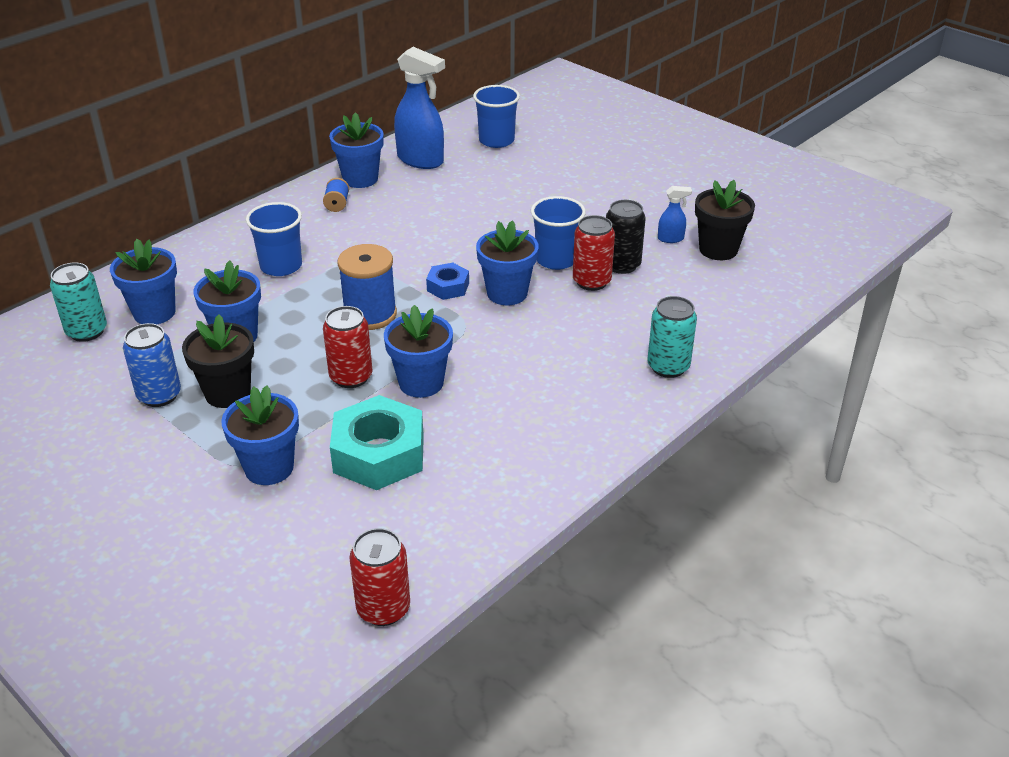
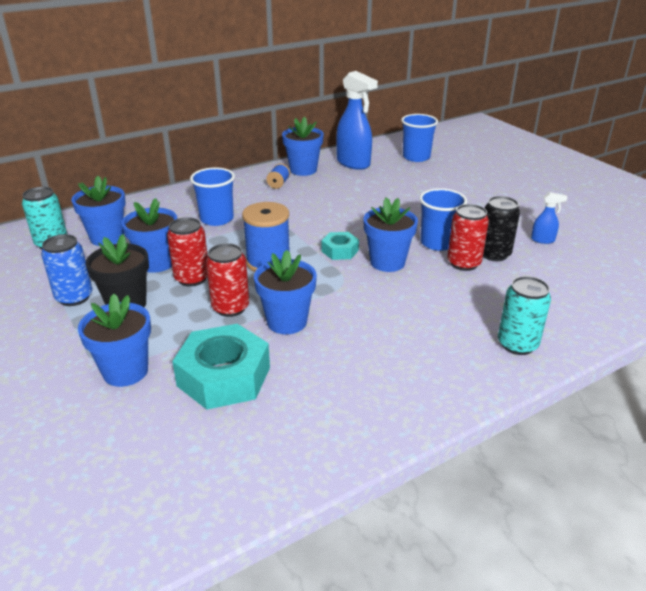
camera: 15 degrees right, 5 degrees down
red can [349,528,410,626] -> red can moved to [167,217,208,287]
blue nut [426,263,469,300] -> turquoise nut [322,232,359,260]
black flower pot [695,180,755,260] -> none

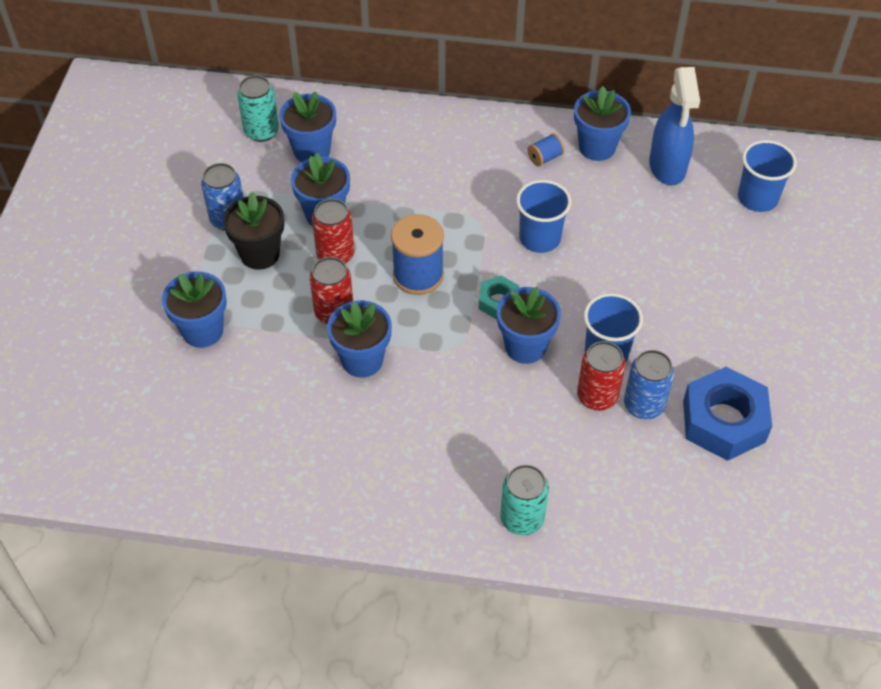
camera: 40 degrees right, 20 degrees up
turquoise nut [172,324,270,410] -> none
blue cup [190,167,235,226] -> blue cup moved to [516,180,571,253]
black can [483,196,520,261] -> blue can [624,350,674,419]
blue spray bottle [531,192,567,244] -> blue nut [683,367,772,461]

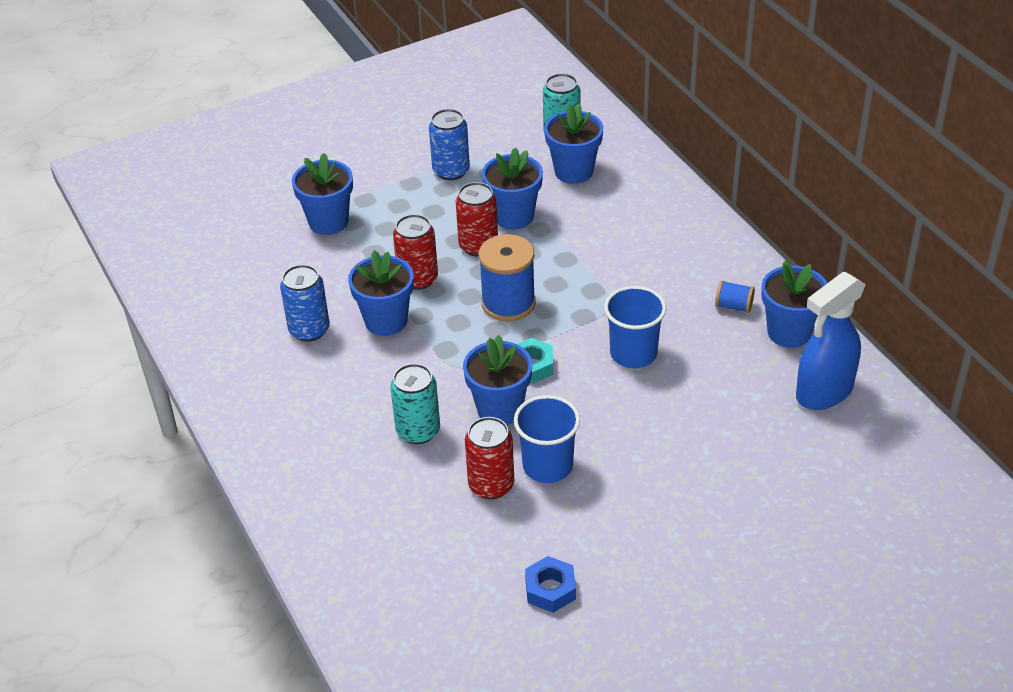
camera: 55 degrees right, 10 degrees down
black flower pot [223,192,284,270] -> none
turquoise can [500,464,549,535] -> turquoise can moved to [390,363,440,444]
blue can [624,350,674,419] -> blue can moved to [280,264,330,342]
blue nut [683,367,772,461] -> blue nut [525,556,576,613], size x0.52
blue cup [738,140,797,212] -> none

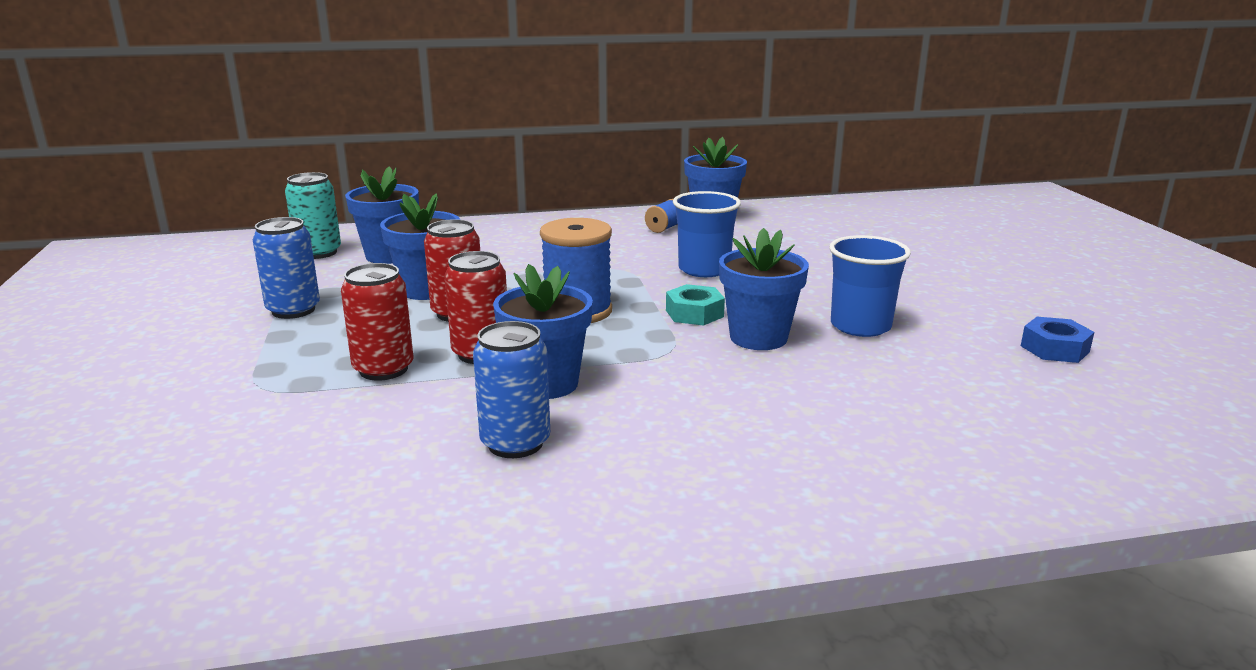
camera: 75 degrees left, 20 degrees down
blue flower pot [292,153,353,235] -> none
turquoise can [390,363,440,444] -> none
red can [465,417,514,499] -> red can moved to [341,263,414,381]
blue spray bottle [796,272,866,410] -> none

